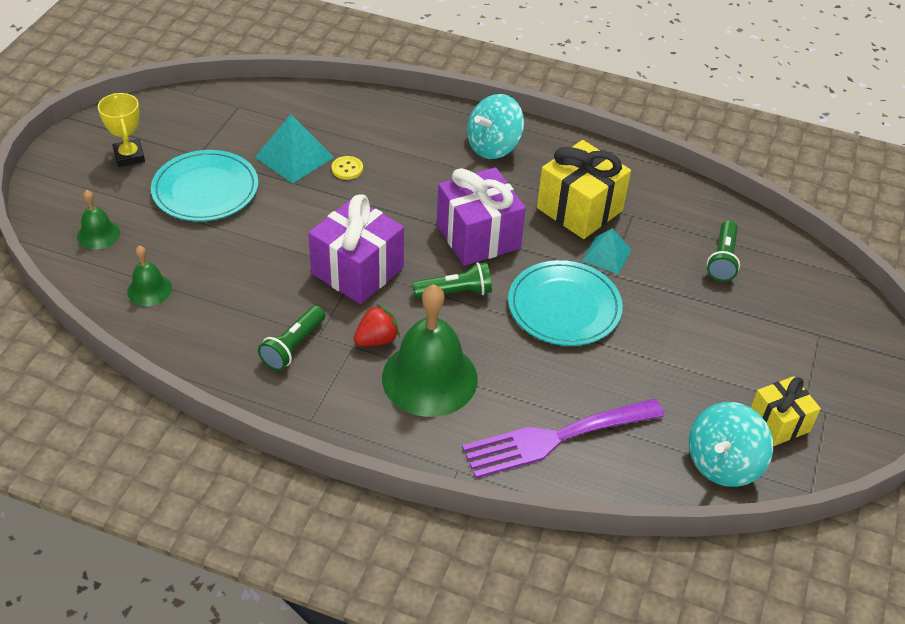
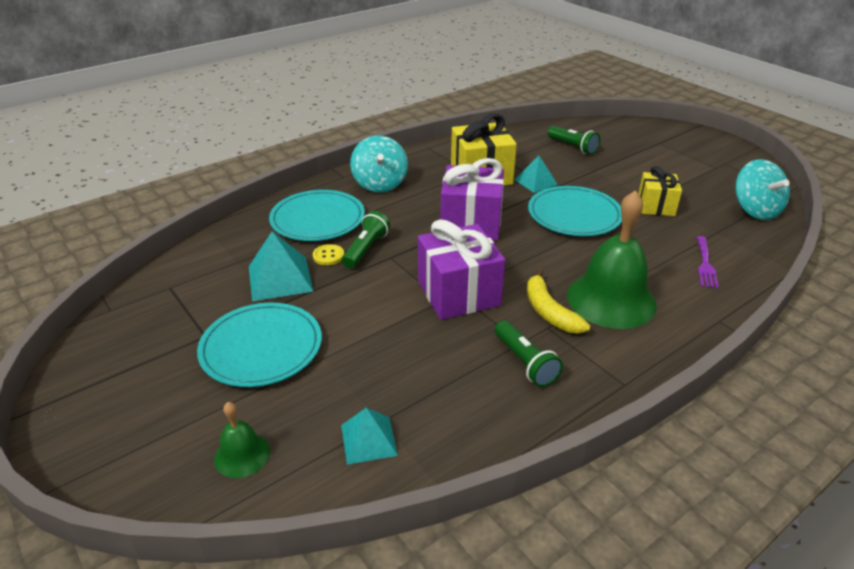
camera: 55 degrees left, 10 degrees down
yellow trophy [98,93,145,167] -> none
green bell [127,245,172,306] -> turquoise pyramid [341,408,398,465]
red strawberry [354,304,400,346] -> yellow banana [527,269,590,334]
green flashlight [413,262,492,299] -> green flashlight moved to [342,211,390,268]
purple fork [462,399,665,478] -> purple fork [697,236,719,288], size x0.50
yellow gift [751,376,821,446] -> yellow gift moved to [638,166,682,216]
none -> turquoise plate [269,190,365,241]

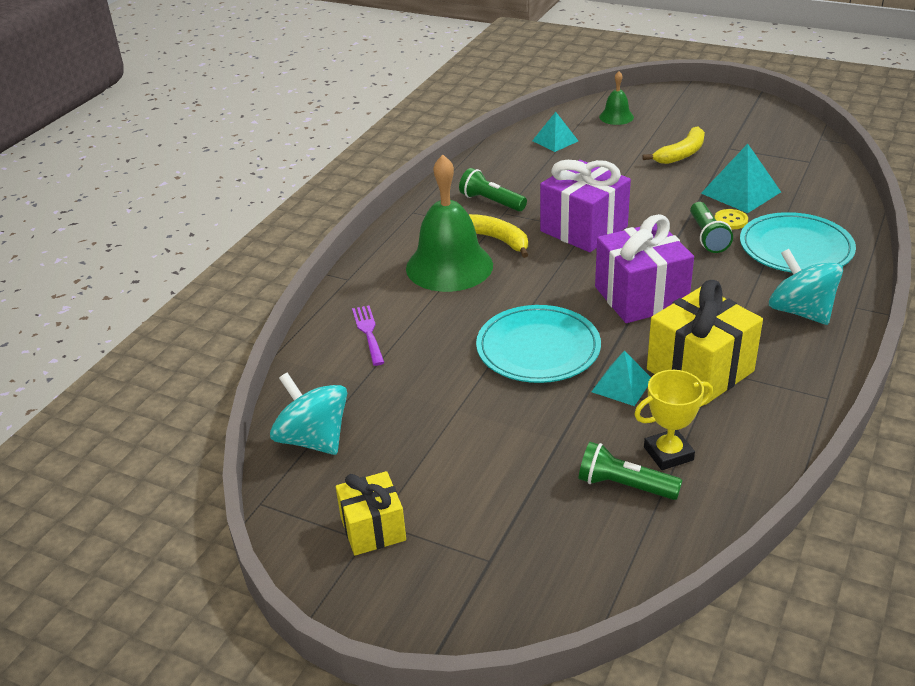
camera: 155 degrees right, 0 degrees up
turquoise plate [197,303,322,387] -> yellow banana [642,126,705,164]
yellow gift [638,166,682,216] -> yellow gift moved to [336,471,406,556]
none -> yellow trophy [634,370,713,470]

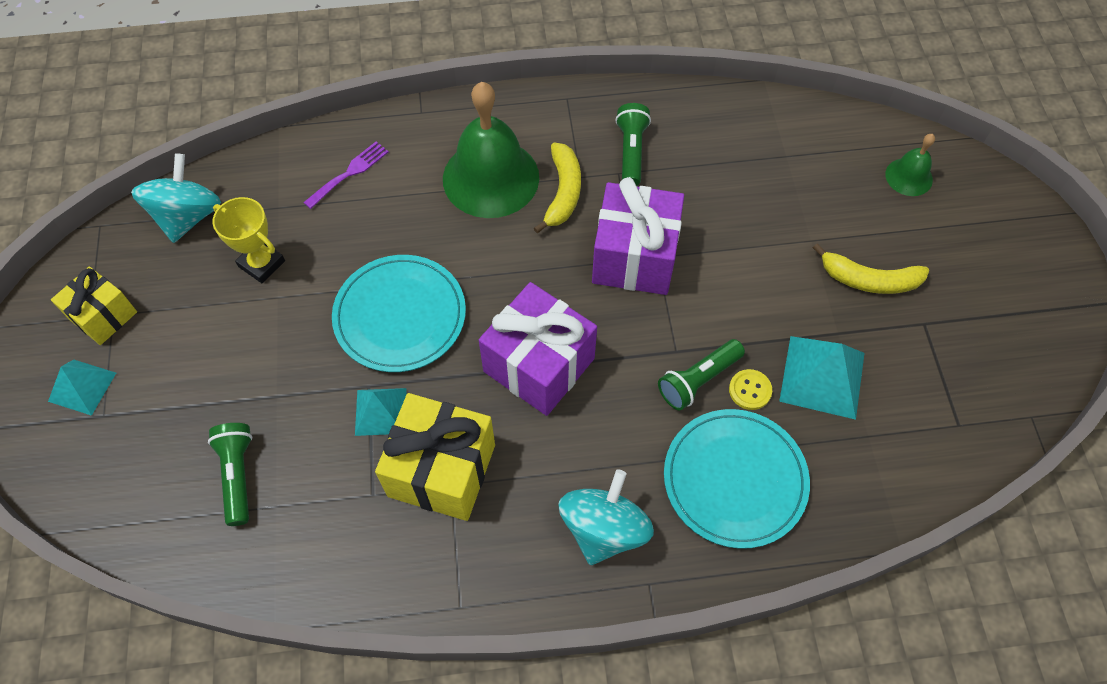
camera: 55 degrees right, 25 degrees up
turquoise pyramid [532,112,578,152] -> turquoise pyramid moved to [48,360,116,416]
yellow trophy [634,370,713,470] -> yellow trophy moved to [213,197,285,283]

